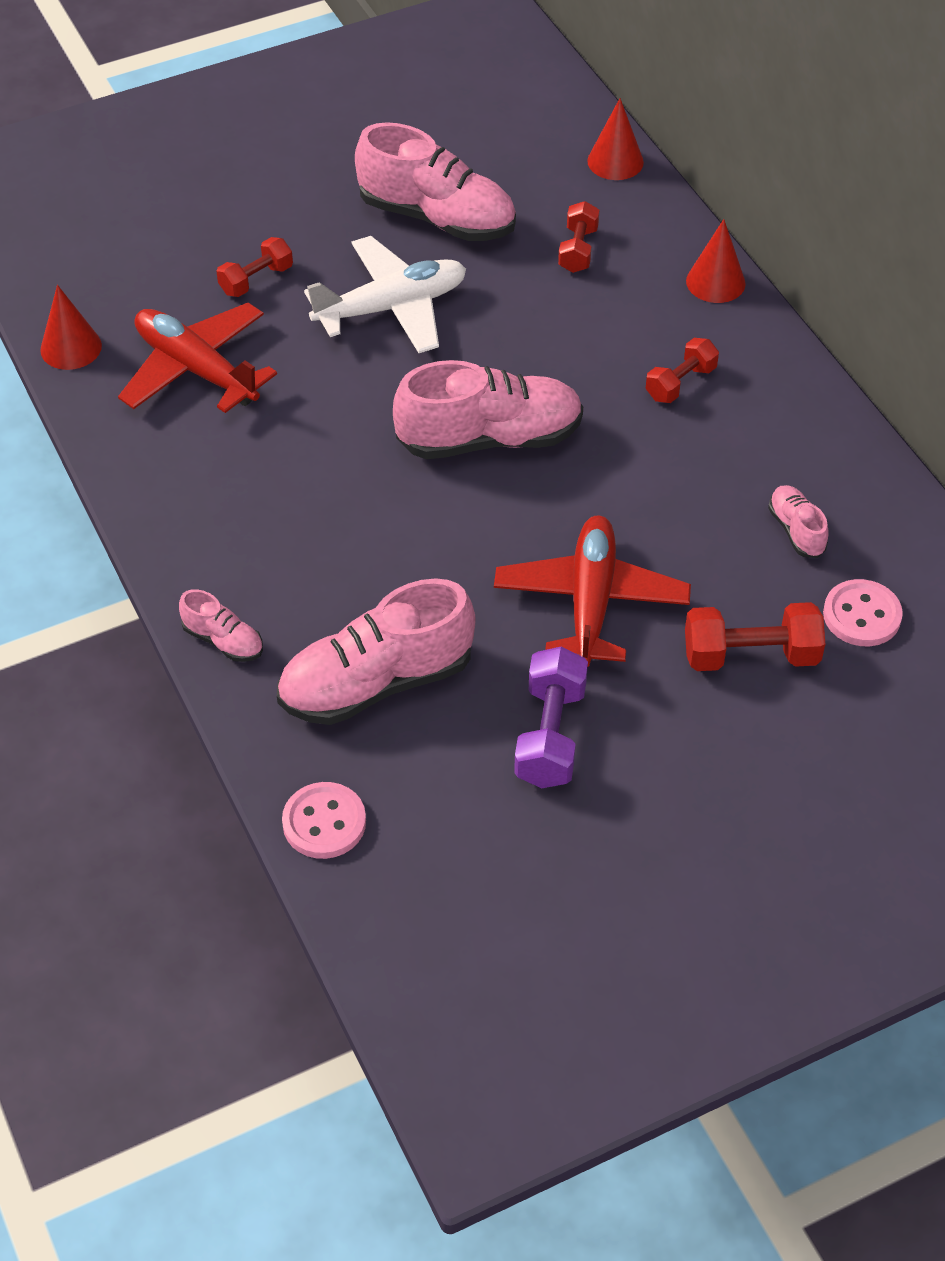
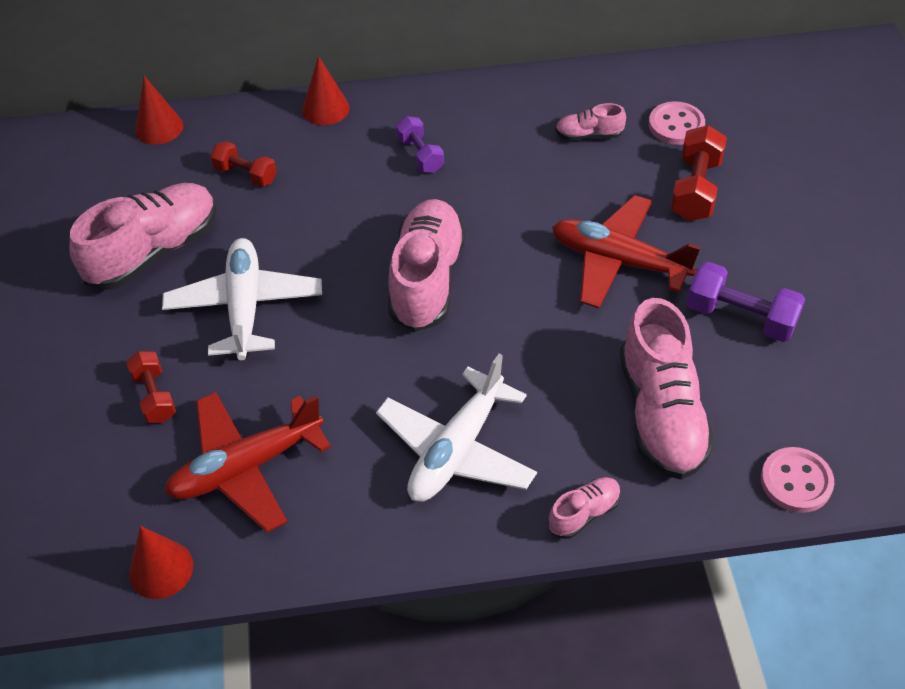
camera: 70 degrees left, 0 degrees up
red dumbbell [645,338,719,403] -> purple dumbbell [396,116,444,173]
none -> white plane [376,354,537,502]

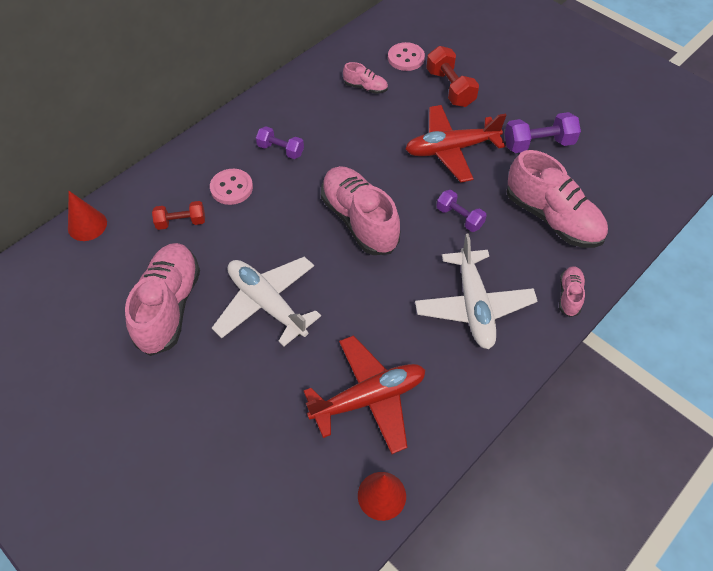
camera: 40 degrees left, 5 degrees up
red dumbbell [126,351,176,423] -> none
red plane [165,392,331,532] -> red plane turned 135 degrees counterclockwise [304,335,425,454]
red cone [302,56,350,125] -> none
pink shoe [555,103,626,140] -> pink shoe turned 120 degrees counterclockwise [343,62,388,94]
pink button [761,447,834,513] -> pink button moved to [210,169,253,205]
none -> purple dumbbell [437,190,487,232]

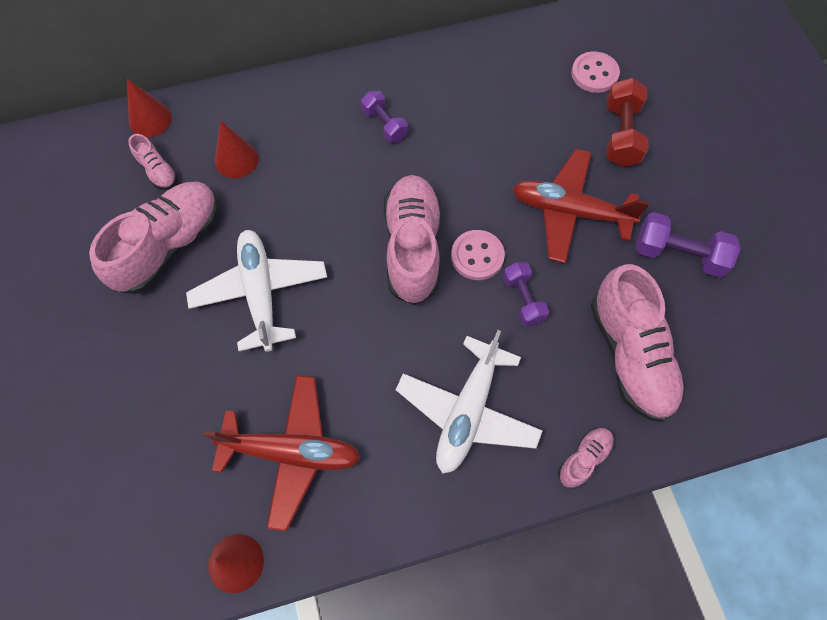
camera: 30 degrees right, 10 degrees up
red dumbbell [152,201,205,230] -> red cone [215,121,259,178]
pink button [210,169,253,205] -> pink button moved to [451,230,505,280]
pink shoe [343,62,388,94] -> pink shoe moved to [128,134,177,190]

